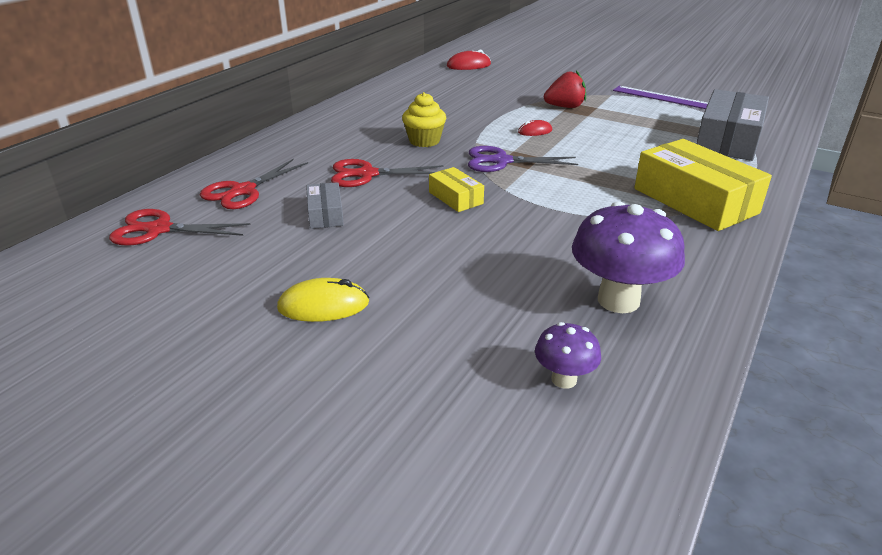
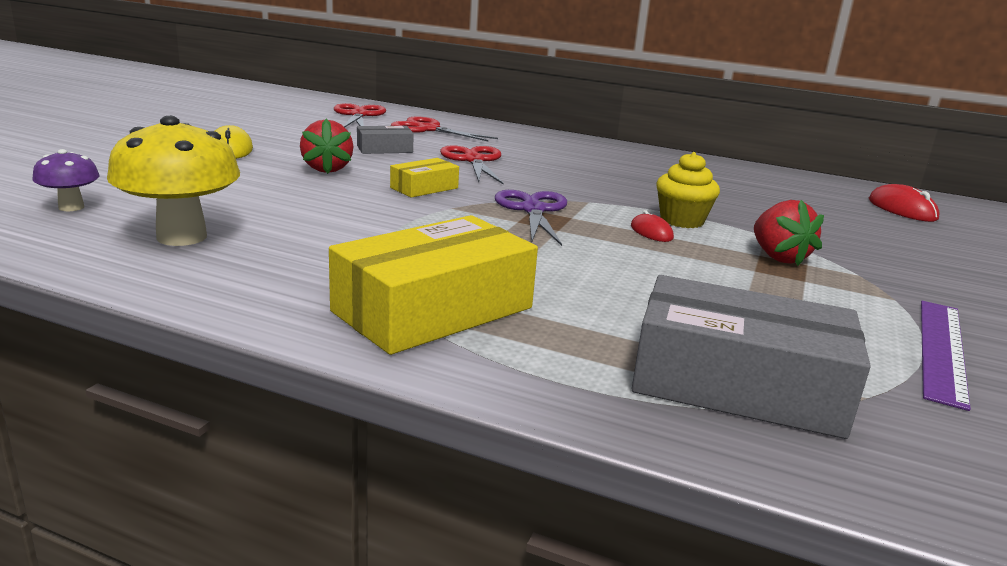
camera: 80 degrees right, 10 degrees down
yellow cupcake [402,92,446,147] -> yellow cupcake moved to [656,152,720,228]
purple mushroom [572,201,685,313] -> yellow mushroom [107,116,240,246]
none -> red strawberry [300,119,353,174]

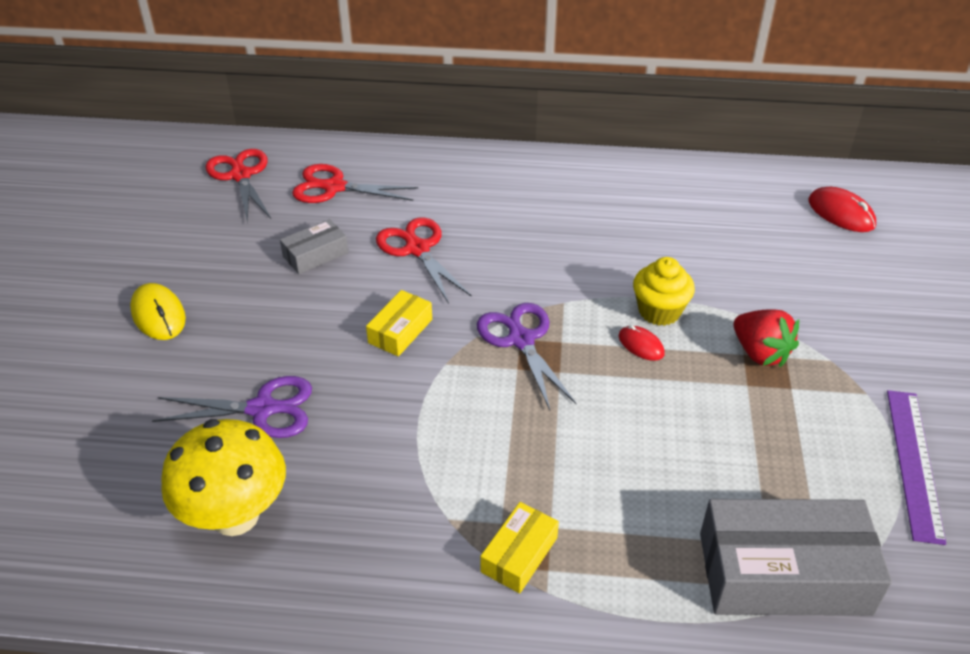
camera: 15 degrees left, 20 degrees up
purple mushroom [32,149,99,211] -> none
red strawberry [300,119,353,174] -> none
yellow box [329,215,538,355] -> yellow box [481,502,559,593], size x0.49
none -> purple scissors [152,376,312,438]

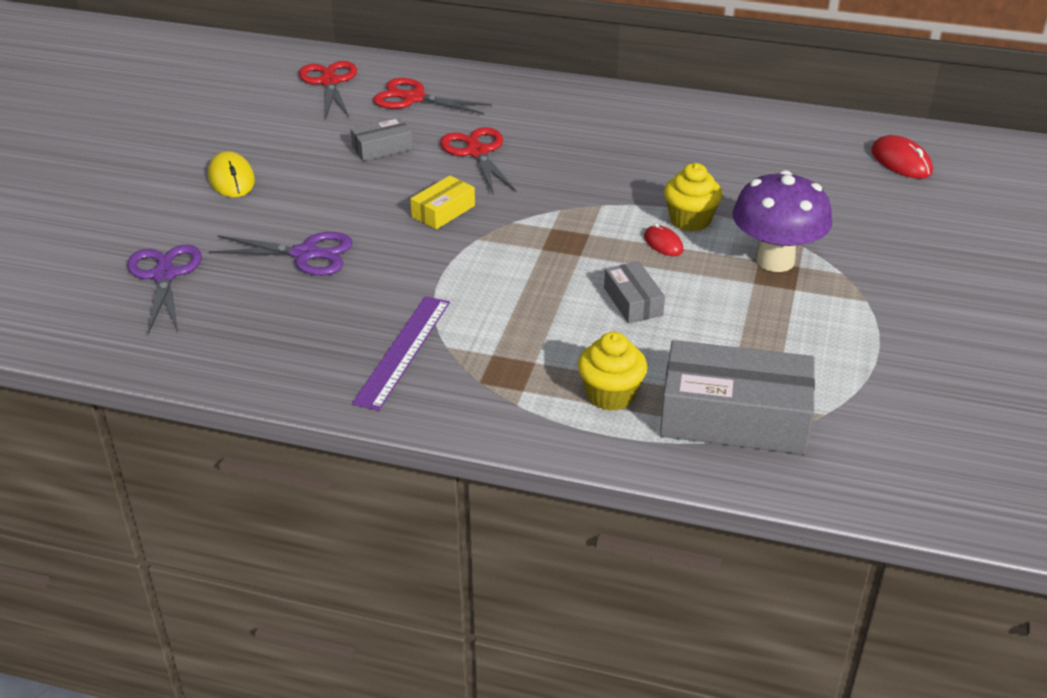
camera: 10 degrees right, 5 degrees down
yellow mushroom [161,419,286,536] -> none
purple scissors [477,303,577,410] -> purple scissors moved to [127,244,202,334]
yellow box [481,502,559,593] -> none
red strawberry [734,309,799,367] -> purple mushroom [732,170,832,272]
purple ruler [887,390,946,545] -> purple ruler moved to [352,296,450,411]
none -> yellow cupcake [578,332,648,411]
none -> grey box [604,261,665,323]

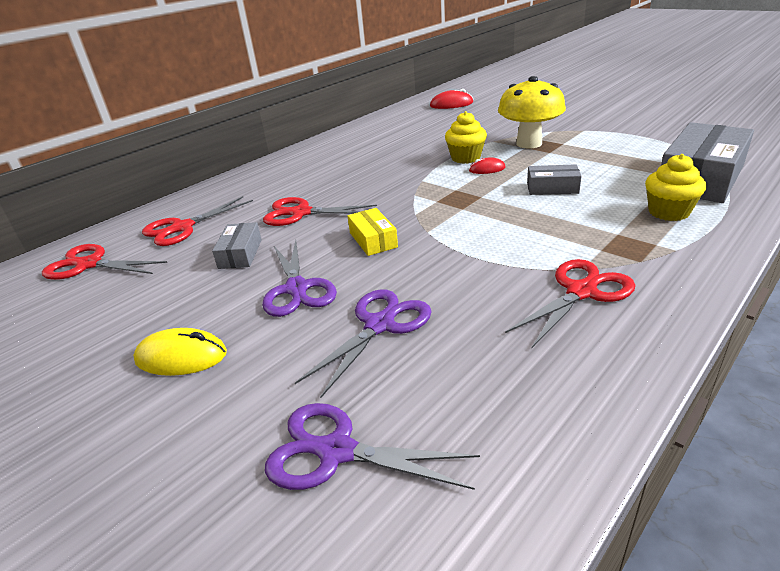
camera: 60 degrees left, 5 degrees down
purple ruler [352,296,450,411] -> red scissors [505,259,635,349]
purple mushroom [732,170,832,272] -> yellow mushroom [498,76,566,148]
none -> purple scissors [262,240,337,317]

